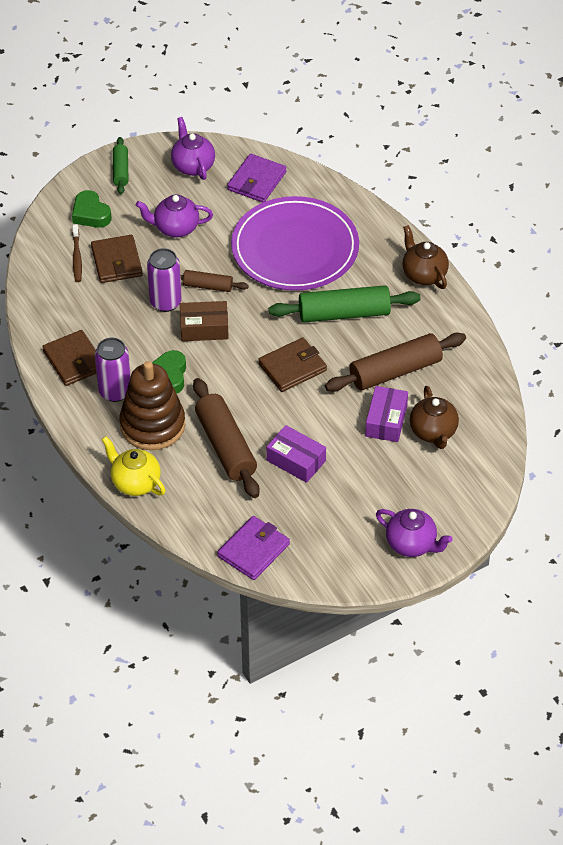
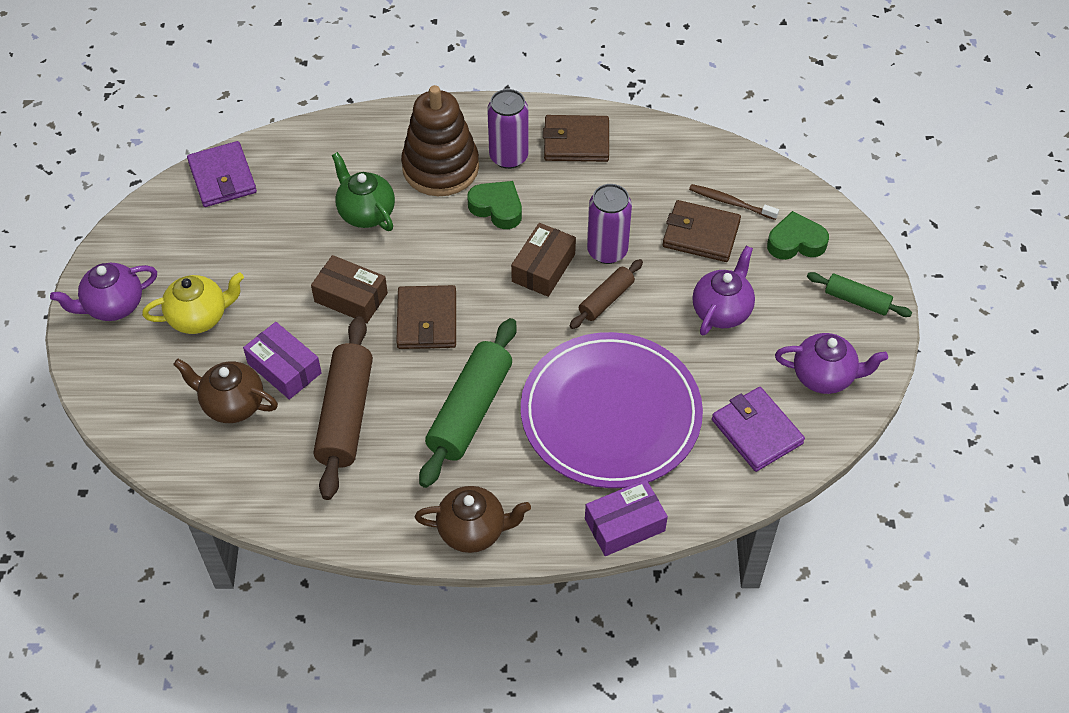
camera: 120 degrees right, 5 degrees up
yellow teapot [102,436,166,496] -> yellow teapot moved to [142,272,244,334]
brown rolling pin [193,378,259,498] -> green teapot [332,152,395,231]
purple box [266,425,326,483] -> purple box moved to [585,479,668,556]
none -> brown box [311,255,388,323]

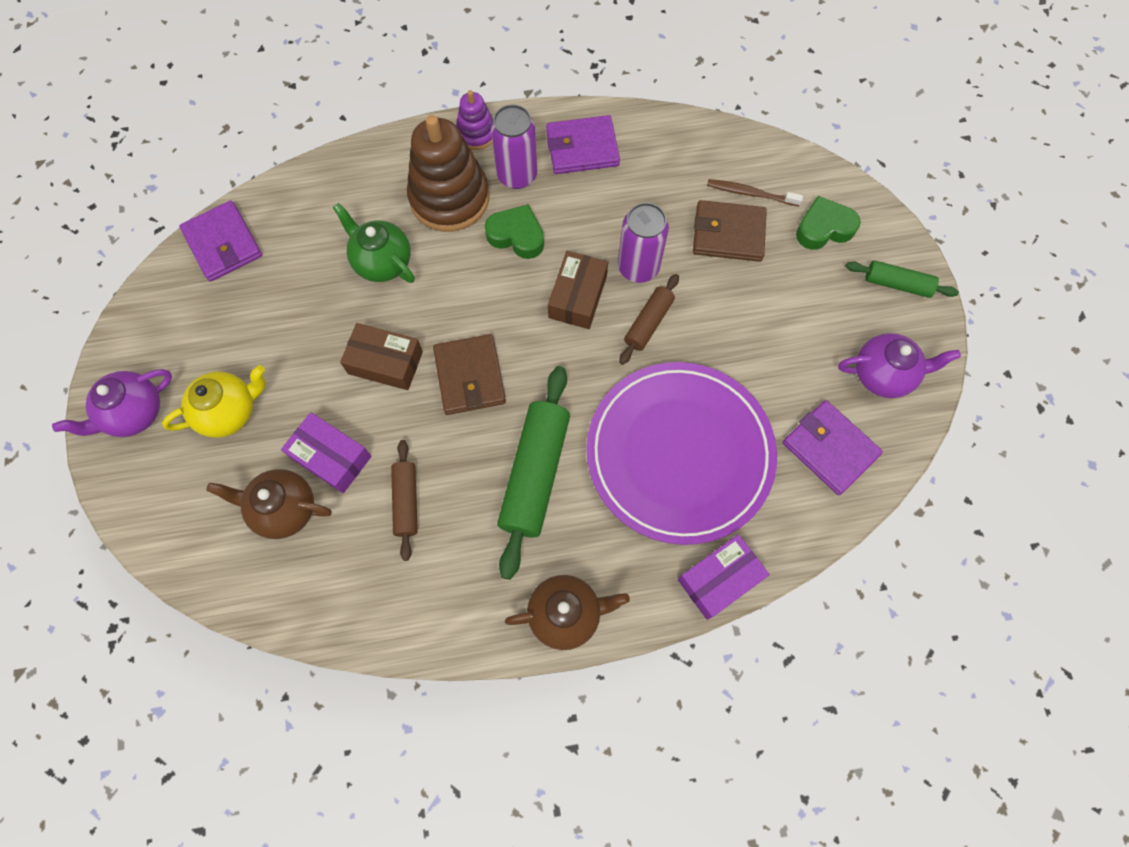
camera: 10 degrees left, 15 degrees up
brown rolling pin [314,316,373,500] -> brown rolling pin [391,440,418,561], size x0.55
brown wallet [543,115,609,162] -> purple wallet [546,115,620,174]
purple teapot [692,246,755,335] -> none
none -> purple stacking toy [456,90,493,150]

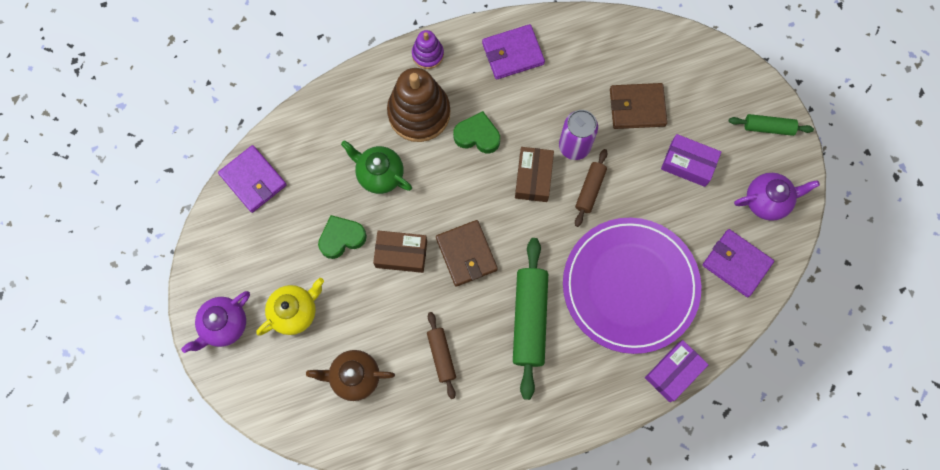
camera: 10 degrees left, 5 degrees up
purple box [281,412,371,493] -> purple box moved to [661,134,721,187]
purple can [491,104,537,189] -> none
brown teapot [505,575,630,650] -> none
brown toothbrush [707,179,803,206] -> none
green heart [796,196,861,250] -> green heart moved to [318,215,367,259]

